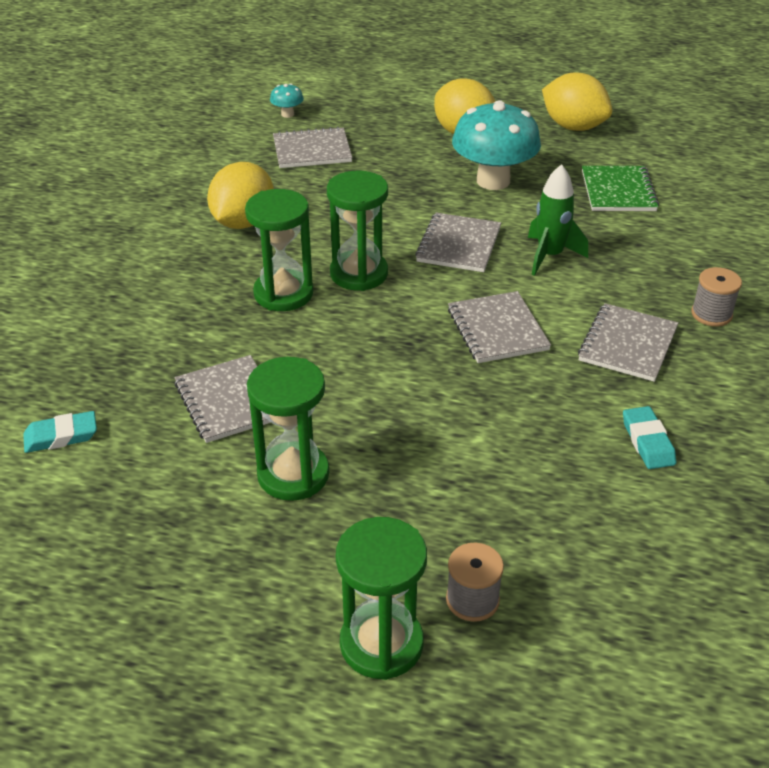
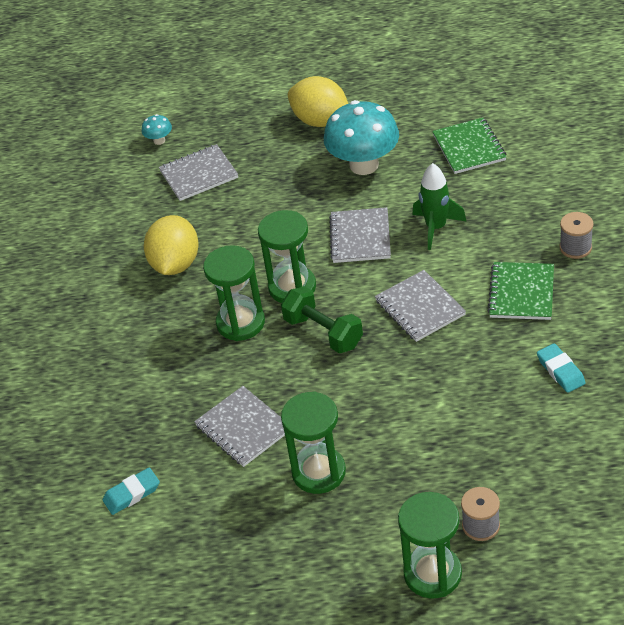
camera: 10 degrees left, 5 degrees up
yellow lemon [542,72,612,131] -> none
grey notebook [578,303,678,382] -> green notebook [487,262,554,320]
none -> green dumbbell [281,286,363,353]

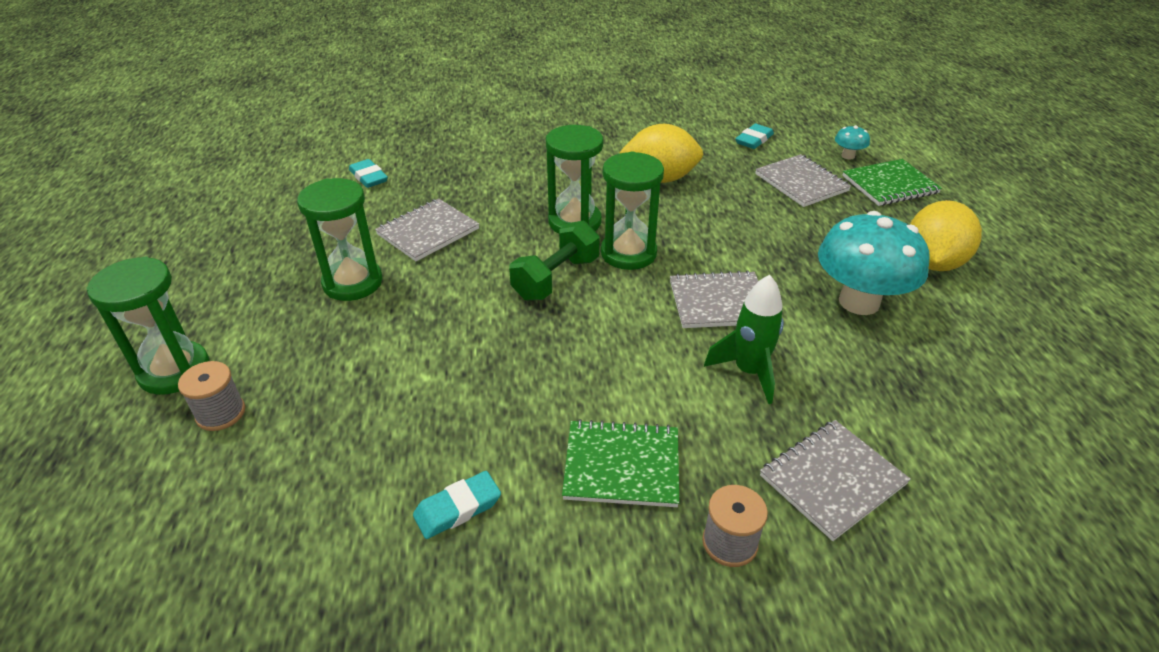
camera: 80 degrees right, 5 degrees down
grey notebook [375,270,466,342] -> grey notebook moved to [760,420,911,541]
green notebook [432,118,507,174] -> green notebook moved to [842,159,942,206]
none -> turquoise eraser [735,124,774,149]

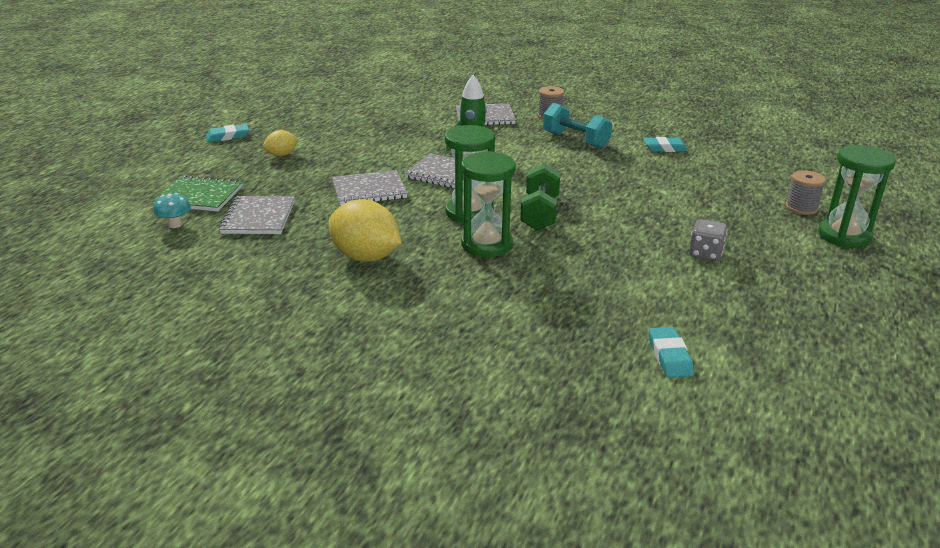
camera: 150 degrees left, 10 degrees down
green hourglass [297,178,382,301] -> grey dice [689,219,727,261]
grey notebook [375,199,479,261] -> grey notebook moved to [332,170,408,205]
green dumbbell [509,221,600,301] -> green dumbbell turned 60 degrees counterclockwise [520,164,561,231]
green notebook [562,419,679,507] -> turquoise dumbbell [543,103,612,148]
turquoise eraser [735,124,774,149] -> turquoise eraser moved to [206,124,249,142]
turquoise mushroom [818,211,930,315] -> none
yellow lemon [910,200,982,271] -> yellow lemon [263,130,299,156], size x0.53

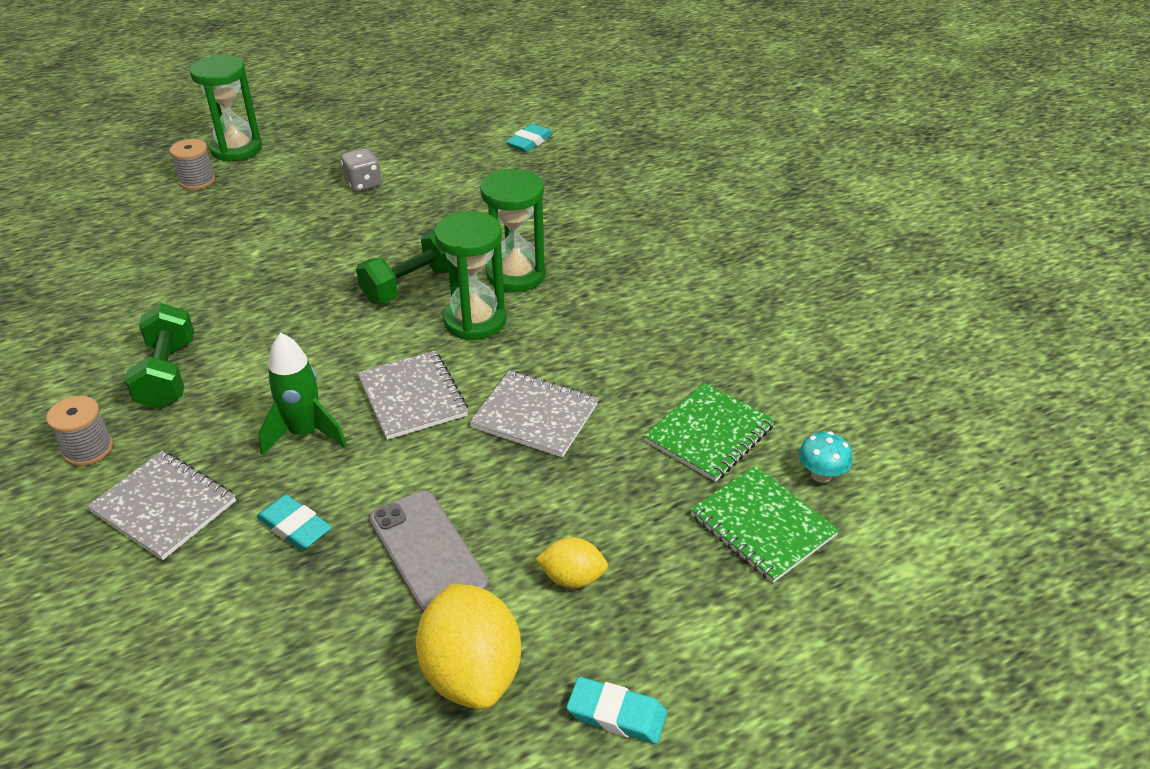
camera: 140 degrees left, 10 degrees up
grey notebook [219,196,295,234] -> green notebook [644,383,775,482]
yellow lemon [329,200,402,262] -> yellow lemon moved to [416,584,521,710]
turquoise dumbbell [543,103,612,148] -> green dumbbell [125,303,194,409]
turquoise eraser [643,137,688,152] -> turquoise eraser moved to [256,495,332,550]
none -> grey phone [369,491,488,612]

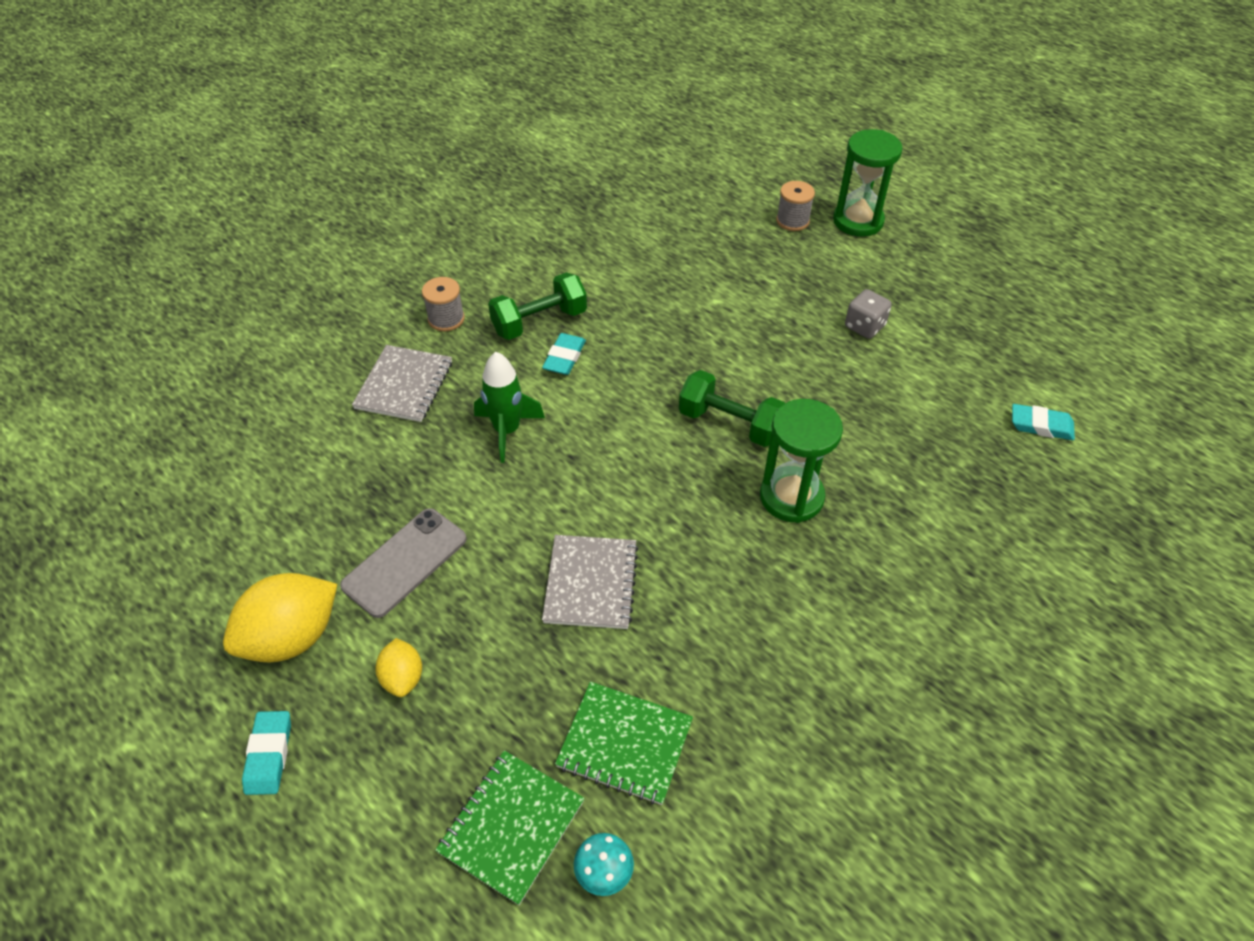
camera: 70 degrees right, 10 degrees up
turquoise eraser [256,495,332,550] -> turquoise eraser moved to [542,333,586,375]
grey notebook [357,351,468,440] -> none
green hourglass [434,211,507,340] -> none

